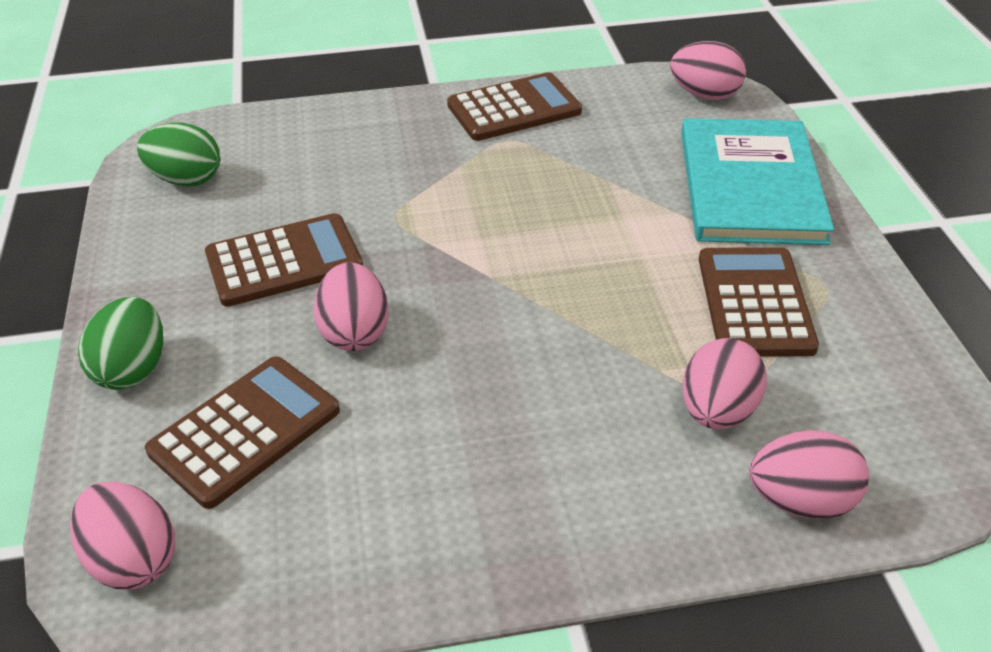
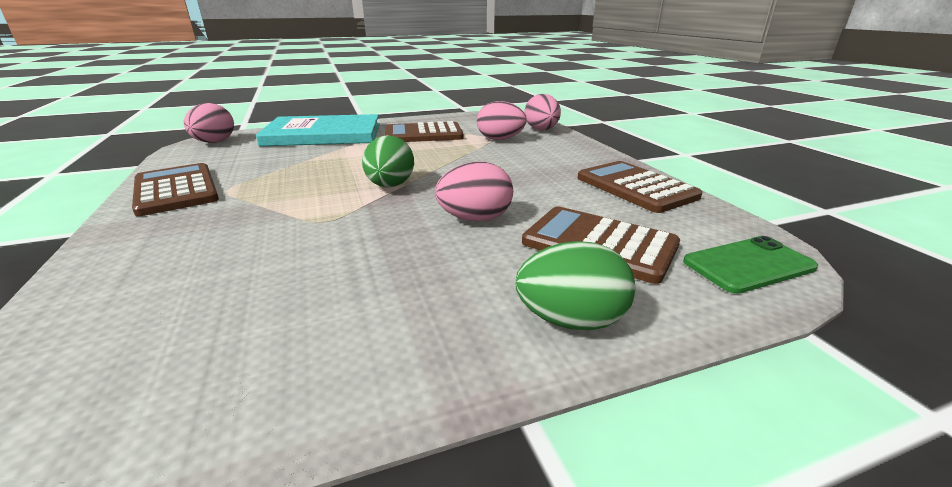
camera: 100 degrees left, 15 degrees down
pink egg [70,481,175,590] -> green phone [683,236,818,294]
green egg [137,122,220,186] -> green egg moved to [362,135,414,187]
brown calculator [205,213,363,307] -> brown calculator moved to [578,161,702,213]

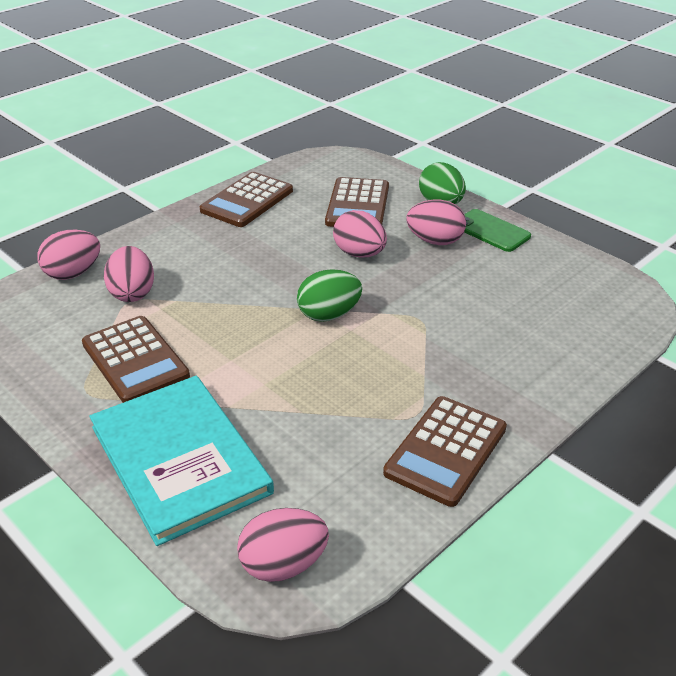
camera: 115 degrees left, 10 degrees up
green phone [683,236,818,294] -> green phone moved to [464,209,531,252]
none -> pink egg [406,200,466,245]

